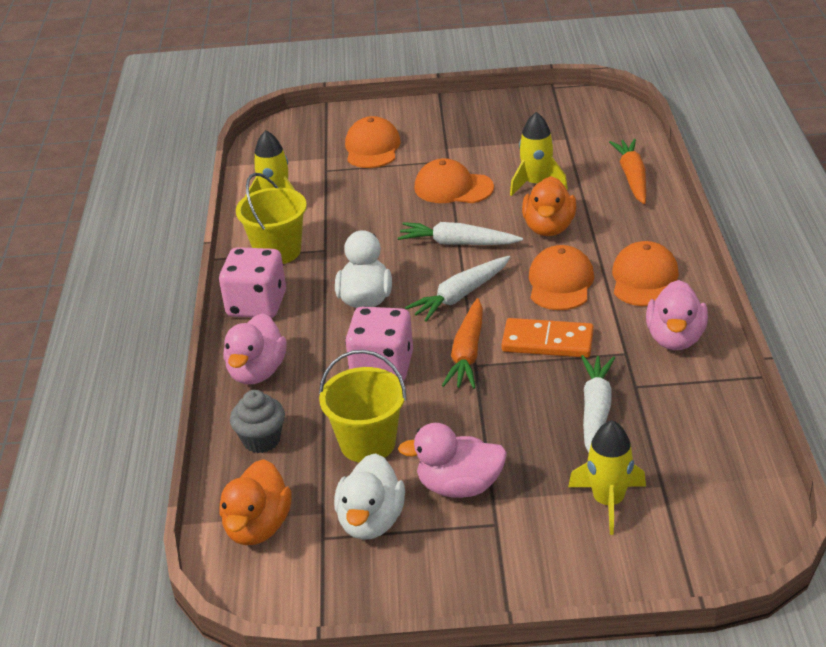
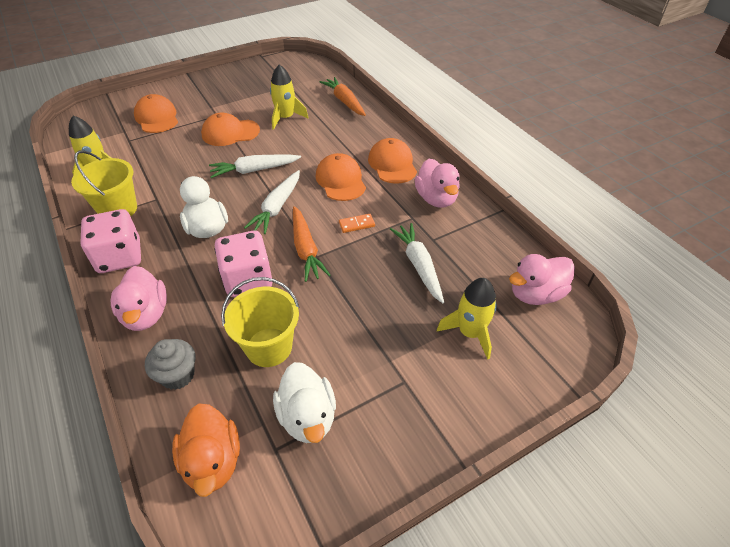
camera: 30 degrees left, 10 degrees up
pink duck [398,423,507,498] -> pink duck moved to [509,254,575,305]
orange domino [502,318,594,358] -> orange domino [339,214,375,233], size x0.53
orange duck [522,176,576,236] -> none

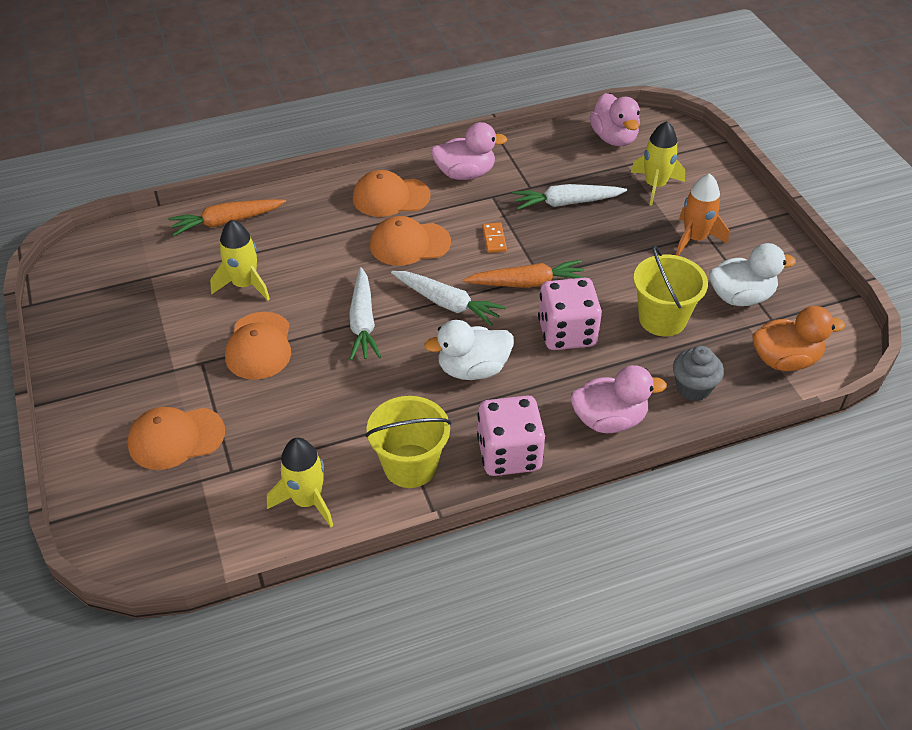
camera: 80 degrees left, 0 degrees up
none -> orange rocket [676,173,729,256]

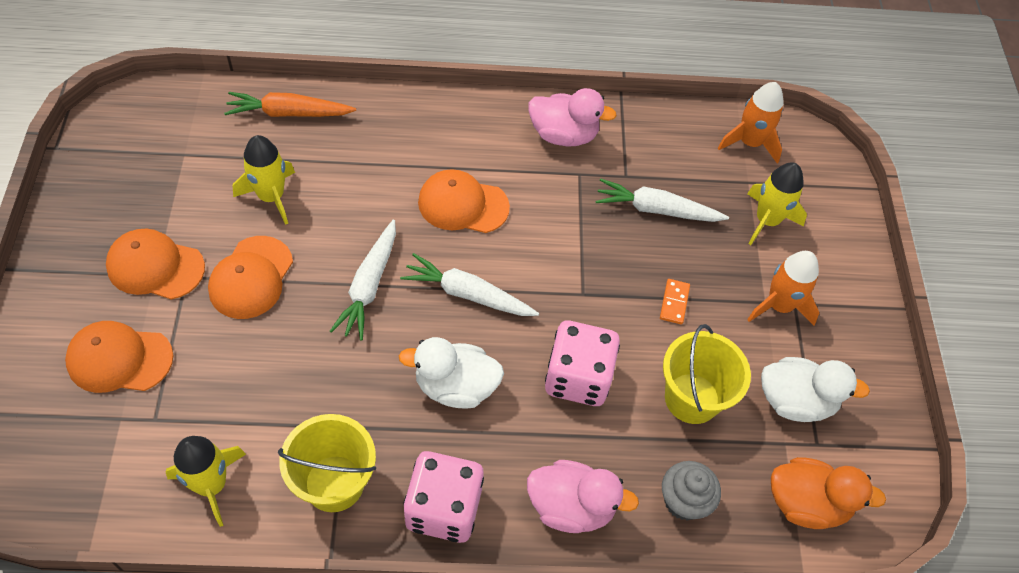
camera: 15 degrees right, 10 degrees up
orange cap [353,170,431,217] -> orange cap moved to [106,229,205,300]
white carrot [391,271,506,326] -> white carrot turned 150 degrees clockwise [400,253,539,316]
orange carrot [462,260,586,288] -> none
orange domino [482,223,507,253] -> orange domino moved to [660,279,690,324]
pink duck [590,93,640,146] -> orange rocket [718,82,784,164]

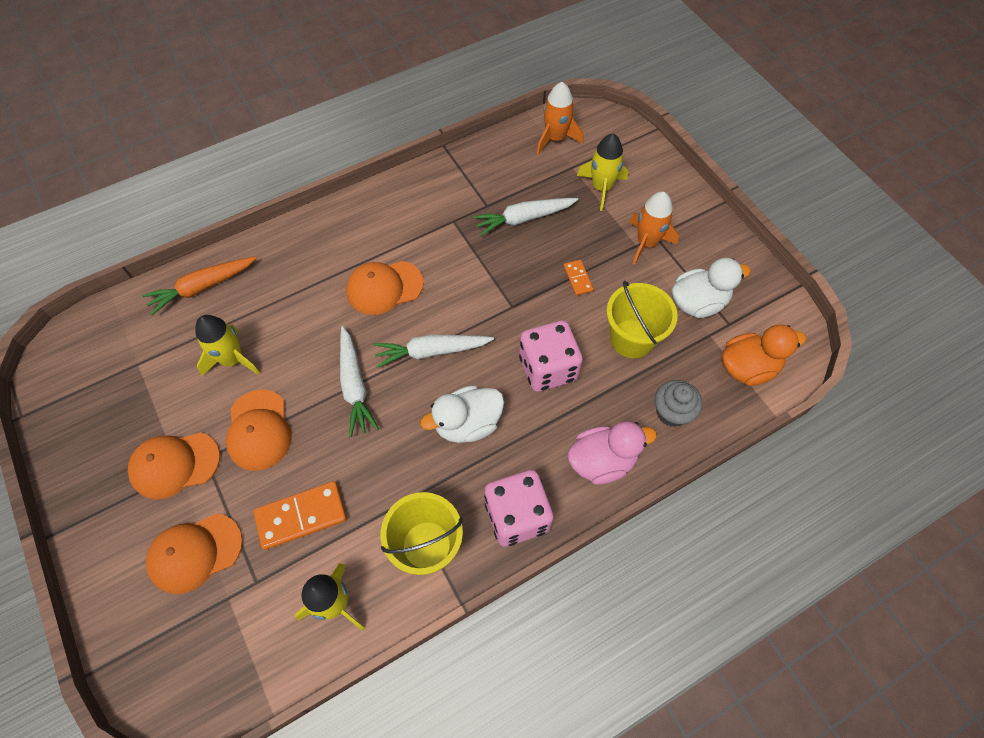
camera: 25 degrees left, 5 degrees up
pink duck [528,88,617,147] -> none
none -> orange domino [253,481,347,550]

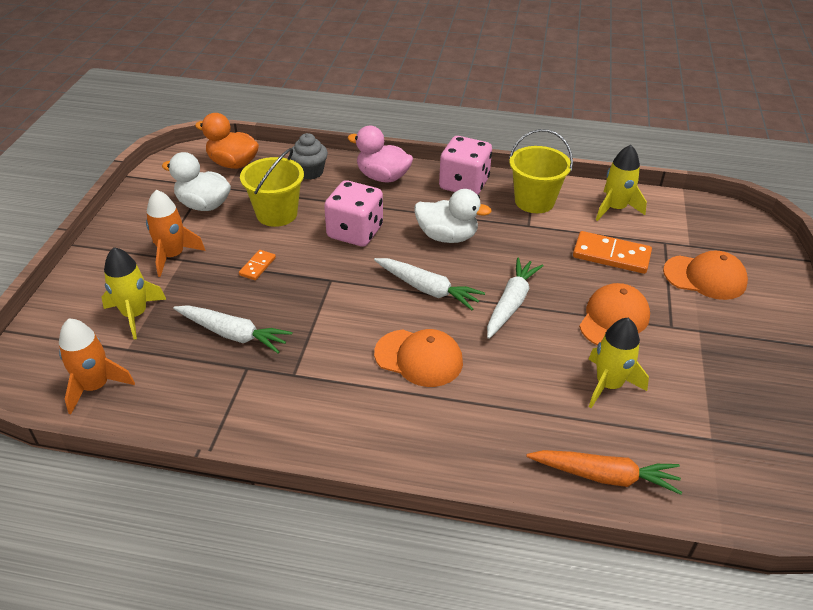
camera: 140 degrees left, 20 degrees down
orange cap [128,432,220,500] -> none

